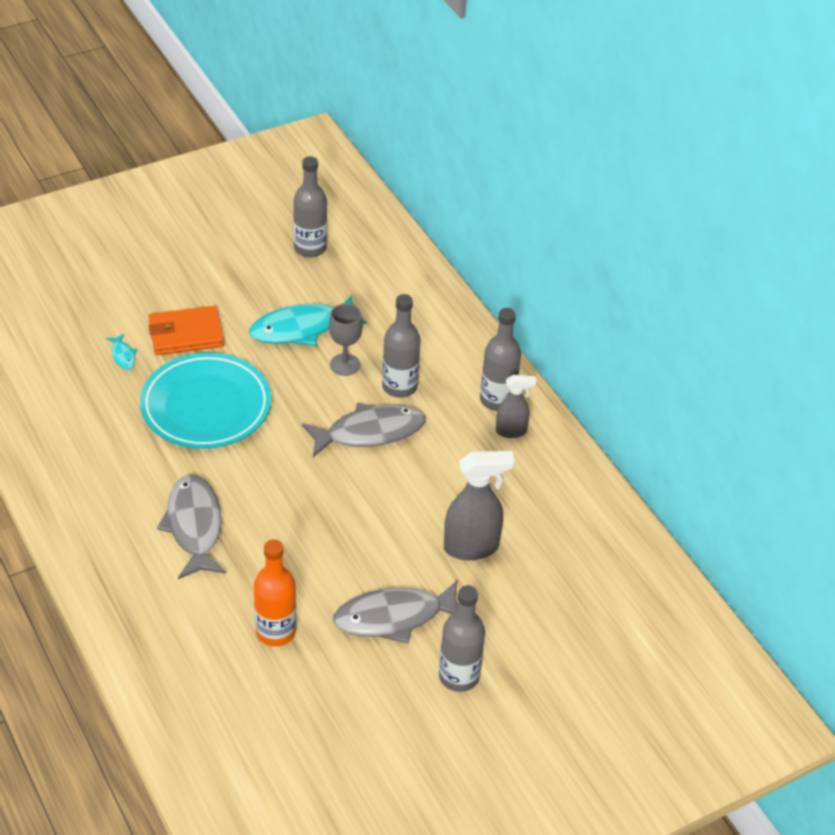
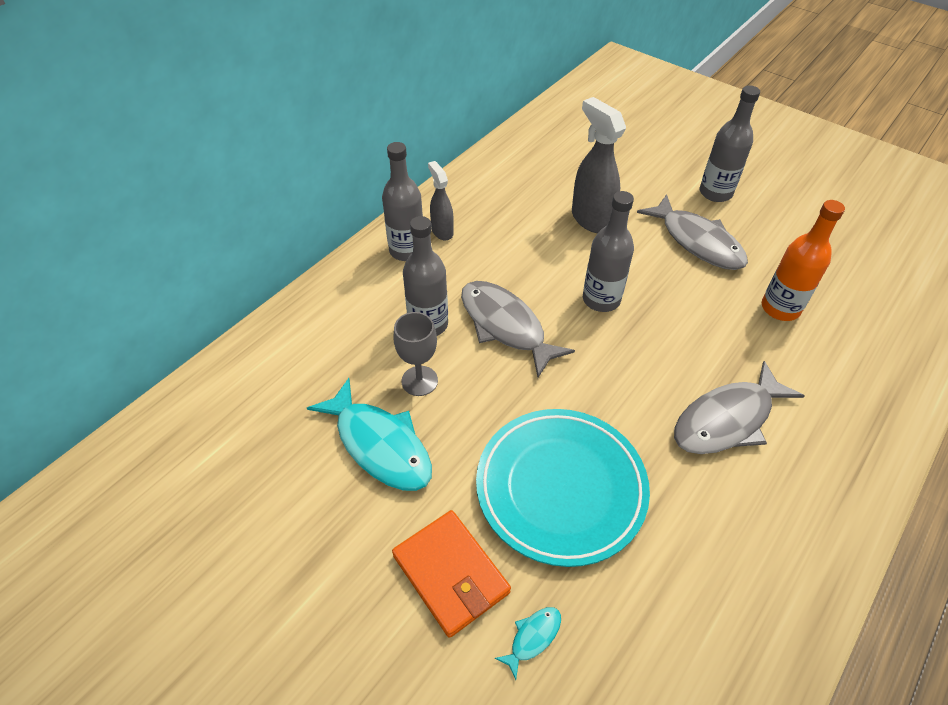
camera: 110 degrees left, 5 degrees up
grey bottle [293,156,327,258] -> grey bottle moved to [583,191,634,312]

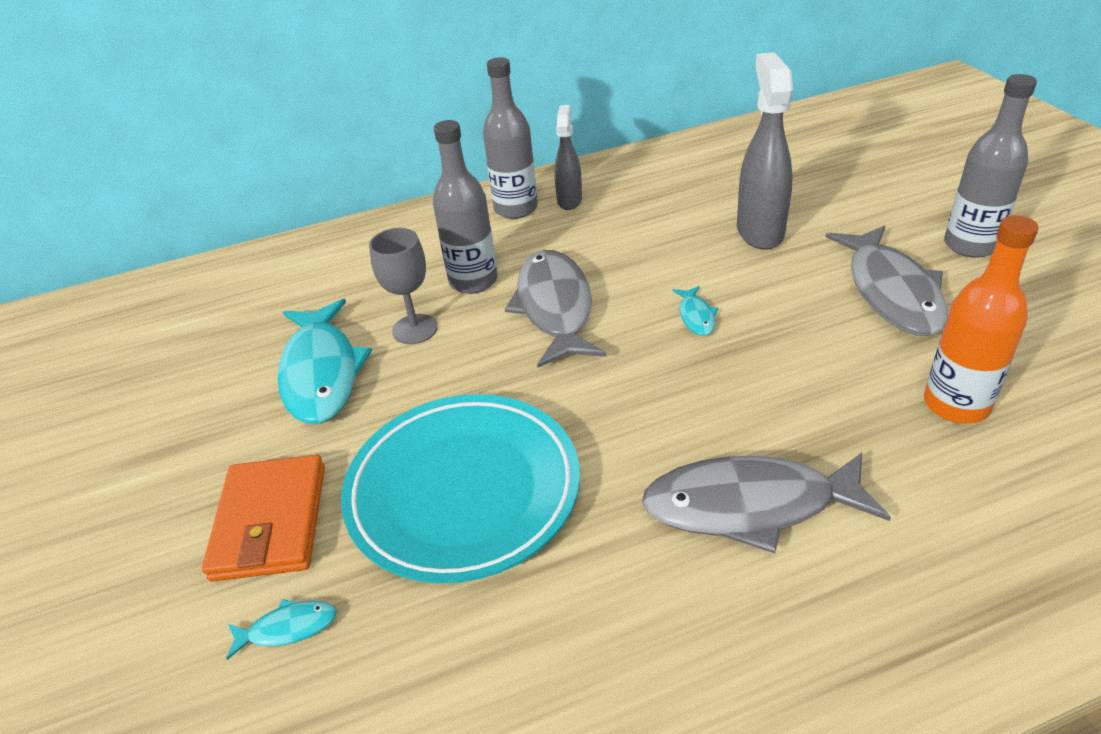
camera: 35 degrees right, 10 degrees down
grey bottle [583,191,634,312] -> turquoise fish [672,286,718,336]

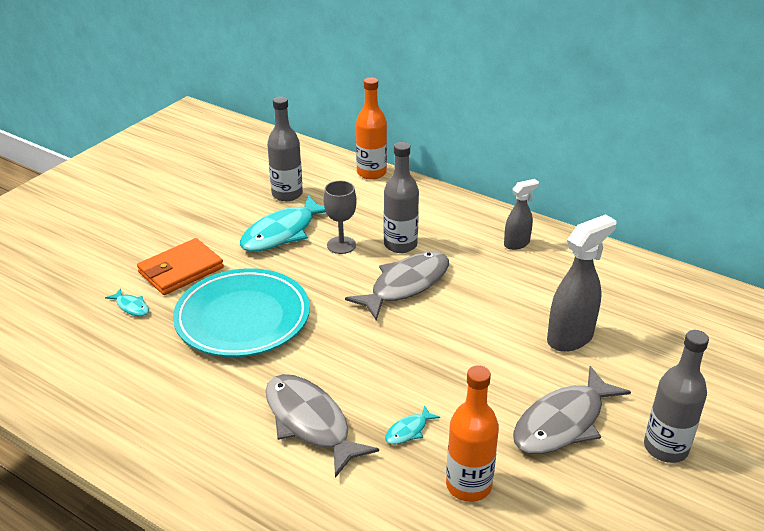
camera: 50 degrees right, 5 degrees down
grey bottle [483,57,538,219] -> grey bottle moved to [267,96,303,201]
turquoise fish [672,286,718,336] -> turquoise fish moved to [385,405,440,444]
none -> orange bottle [356,77,387,180]

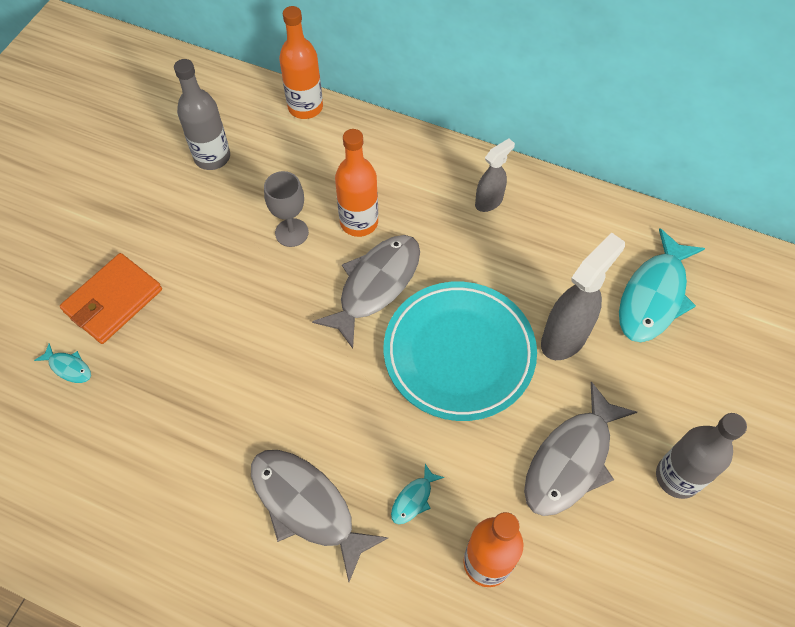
camera: 10 degrees left, 25 degrees up
turquoise plate [173,268,310,357] -> turquoise plate moved to [384,282,537,421]
turquoise fish [240,195,326,252] -> turquoise fish moved to [619,228,705,342]
grey bottle [384,142,419,253] -> orange bottle [335,129,378,237]

